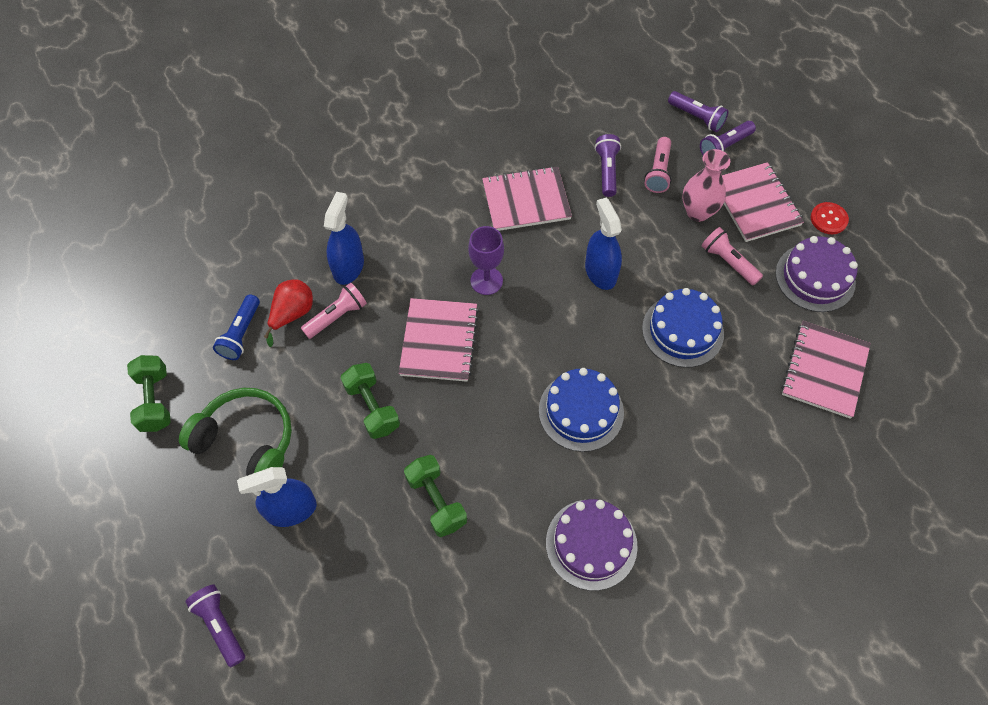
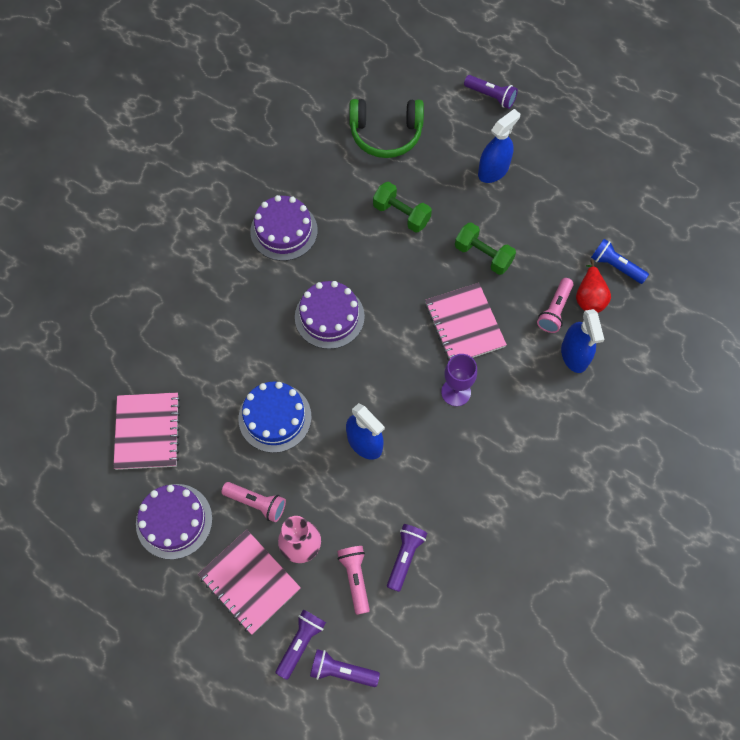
camera: 155 degrees right, 5 degrees up
green dumbbell [127,355,171,432] -> none
green headphones [179,388,292,476] -> green headphones moved to [349,99,424,158]
blue flashlight [213,294,260,360] -> blue flashlight turned 45 degrees counterclockwise [591,239,649,284]
pink notebook [482,166,572,231] -> none
blue cake [539,368,624,452] -> purple cake [295,281,365,349]
purple flashlight [595,134,621,197] -> purple flashlight turned 135 degrees counterclockwise [387,524,427,592]
red button [811,202,849,234] -> none

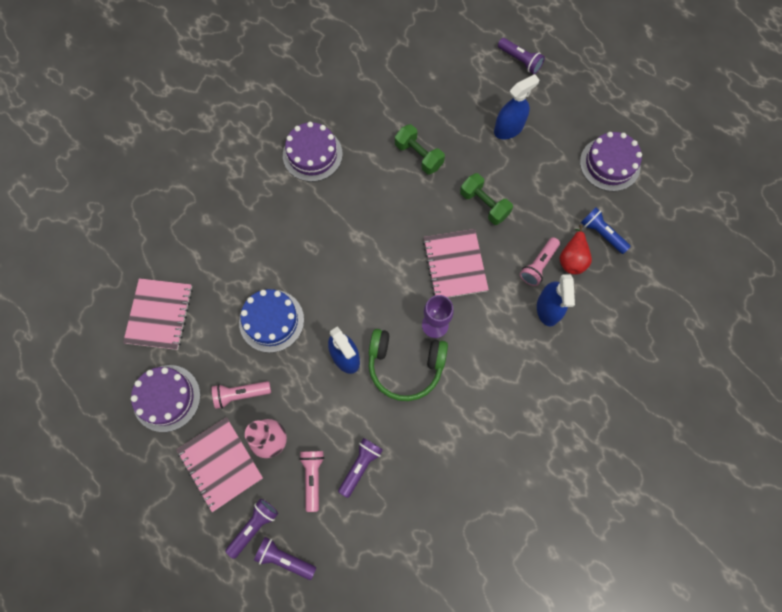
camera: 10 degrees right, 5 degrees up
pink flashlight [221,482,286,522] -> pink flashlight turned 135 degrees clockwise [212,381,271,409]
purple cake [295,281,365,349] -> purple cake moved to [580,132,642,191]
green headphones [349,99,424,158] -> green headphones moved to [369,329,448,401]

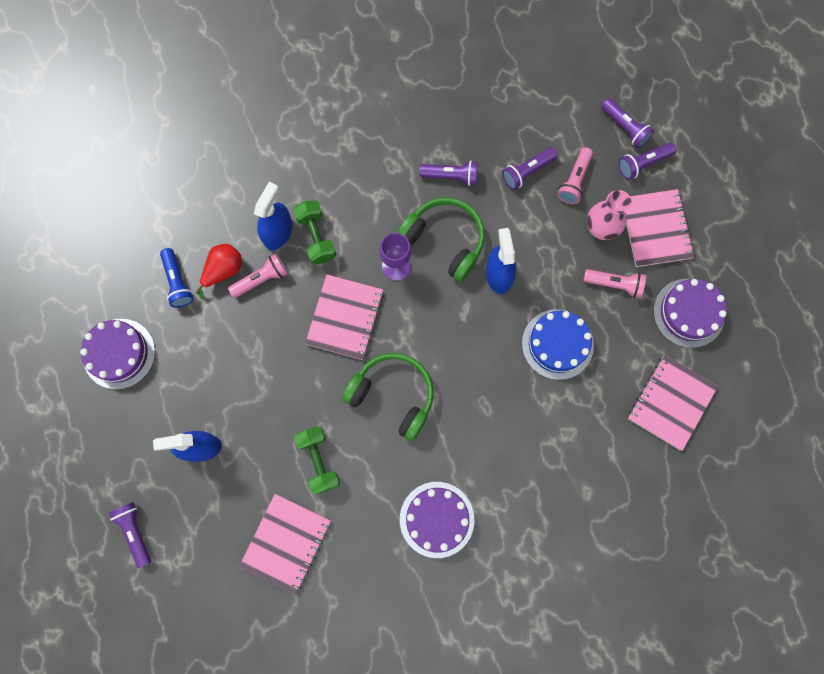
camera: 155 degrees left, 5 degrees up
green dumbbell [460,173,513,225] -> green dumbbell moved to [293,200,336,264]
none -> pink notebook [239,494,331,595]
none -> green headphones [342,353,434,441]
none -> purple flashlight [419,161,478,186]

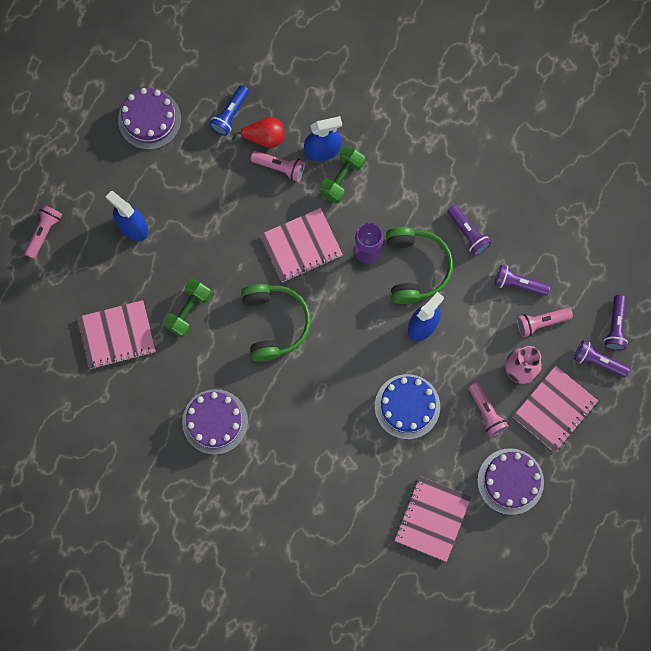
camera: 50 degrees right, 0 degrees up
purple flashlight [109,502,151,568] -> pink flashlight [24,205,62,259]
pink notebook [628,355,718,451] -> pink notebook turned 60 degrees counterclockwise [394,476,471,562]

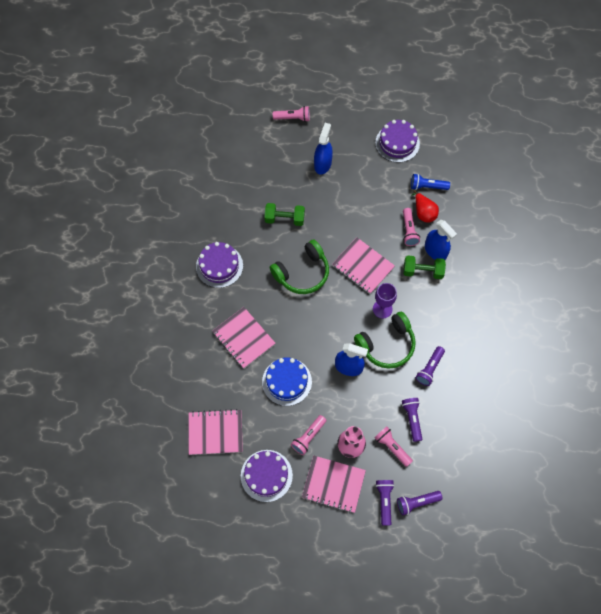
camera: 65 degrees right, 10 degrees down
pink notebook [77,300,156,369] -> pink notebook moved to [212,307,276,368]

